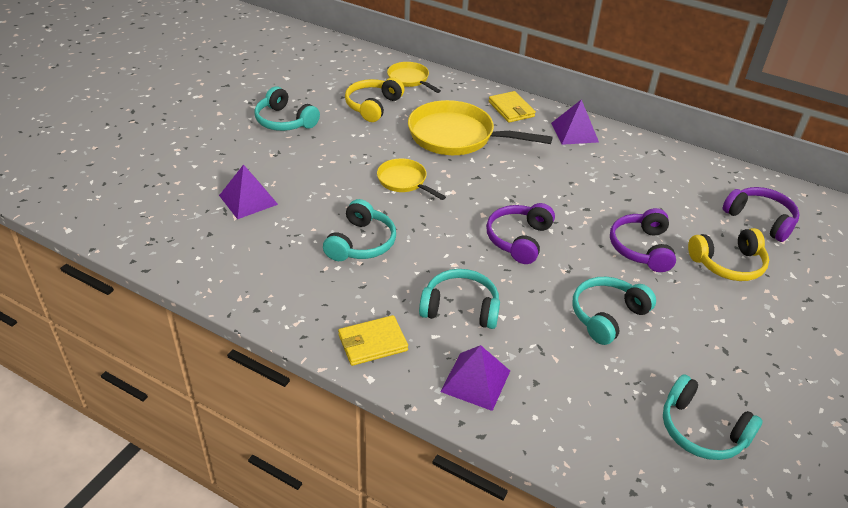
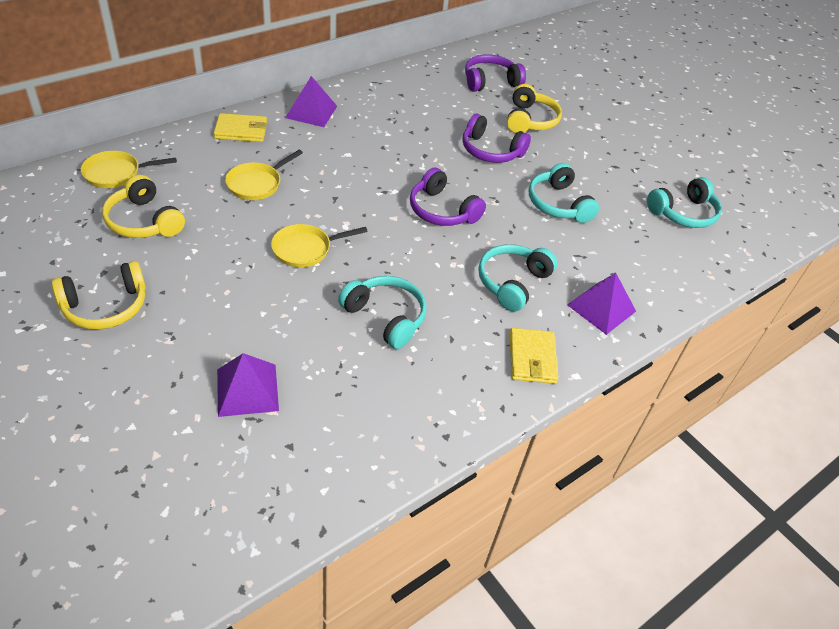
camera: 70 degrees left, 5 degrees up
turquoise headphones [254,87,320,131] -> yellow headphones [51,261,146,330]
yellow pan [408,100,553,155] -> yellow pan [225,150,303,200], size x0.54

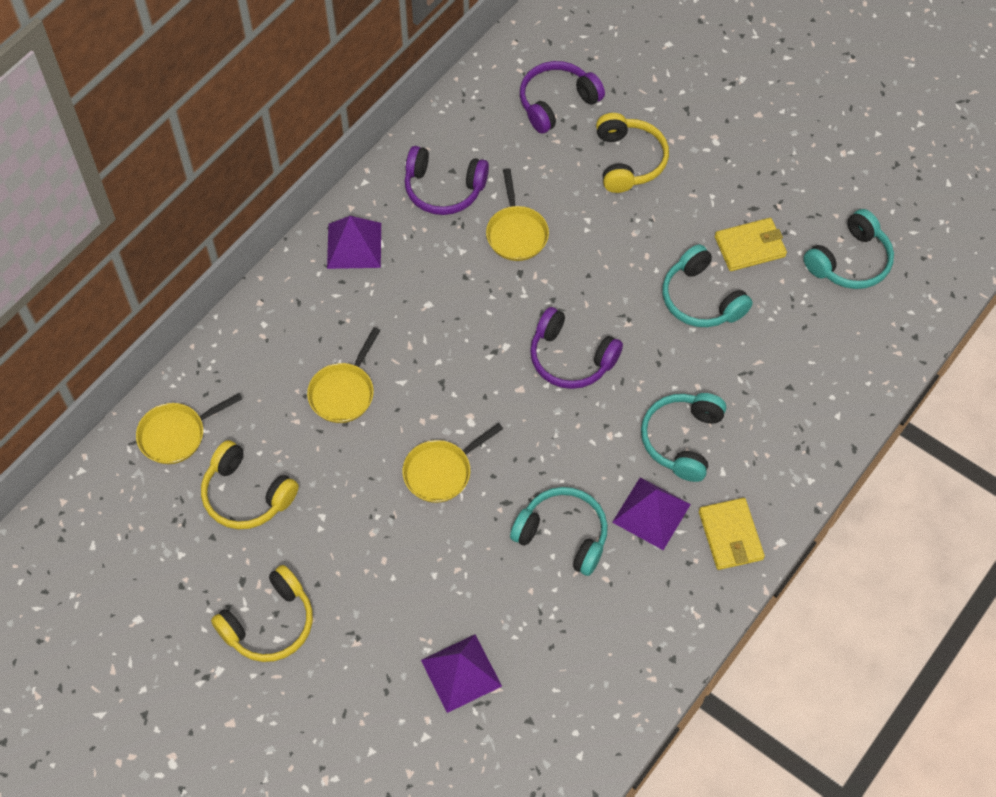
camera: 10 degrees left, 15 degrees up
yellow wallet [214,113,267,142] -> yellow wallet moved to [715,218,787,271]
purple headphones [462,114,531,163] -> purple headphones moved to [404,146,489,215]
purple pyramid [567,273,636,335] -> purple pyramid moved to [612,477,691,550]
none -> yellow pan [486,168,549,261]

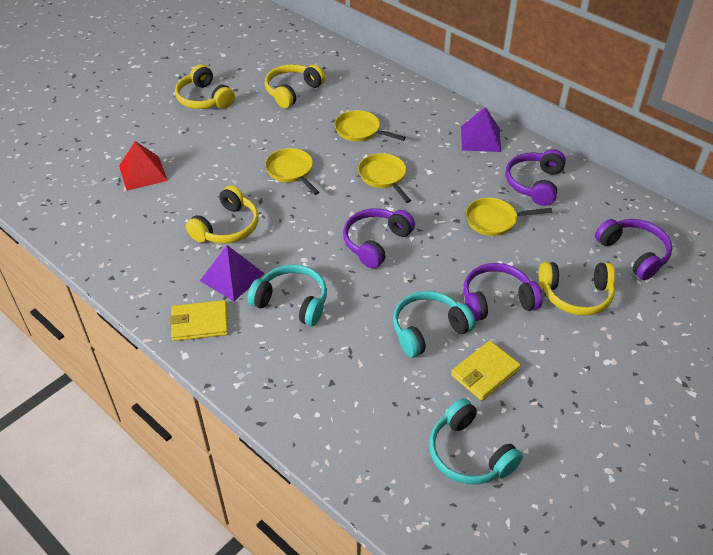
camera: 95 degrees right, 15 degrees down
yellow pan [136,393,242,464] -> yellow pan moved to [358,153,411,203]
purple pyramid [421,634,502,713] -> red pyramid [119,141,168,191]
turquoise headphones [510,487,608,576] -> yellow headphones [186,185,259,244]
yellow wallet [715,218,787,271] -> yellow wallet turned 60 degrees clockwise [451,341,521,401]
none -> purple headphones [463,263,542,321]

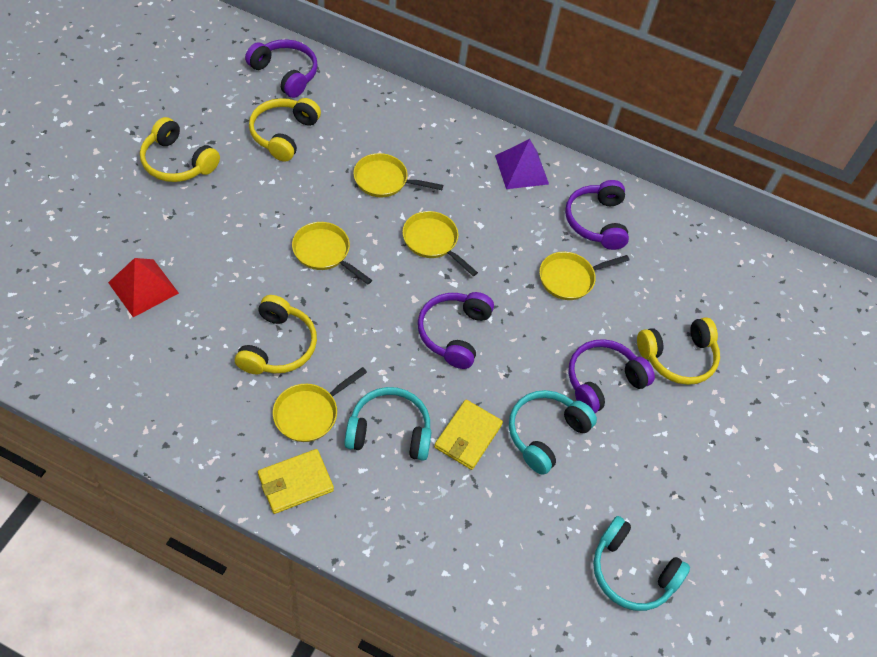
camera: 25 degrees left, 10 degrees up
purple pyramid [200,245,265,301] -> yellow pan [273,367,367,442]
yellow wallet [451,341,521,401] -> yellow wallet moved to [434,400,503,470]
purple headphones [595,219,672,280] -> purple headphones moved to [245,39,318,98]

